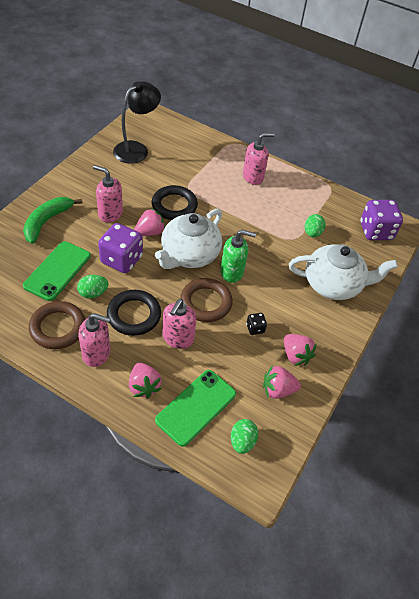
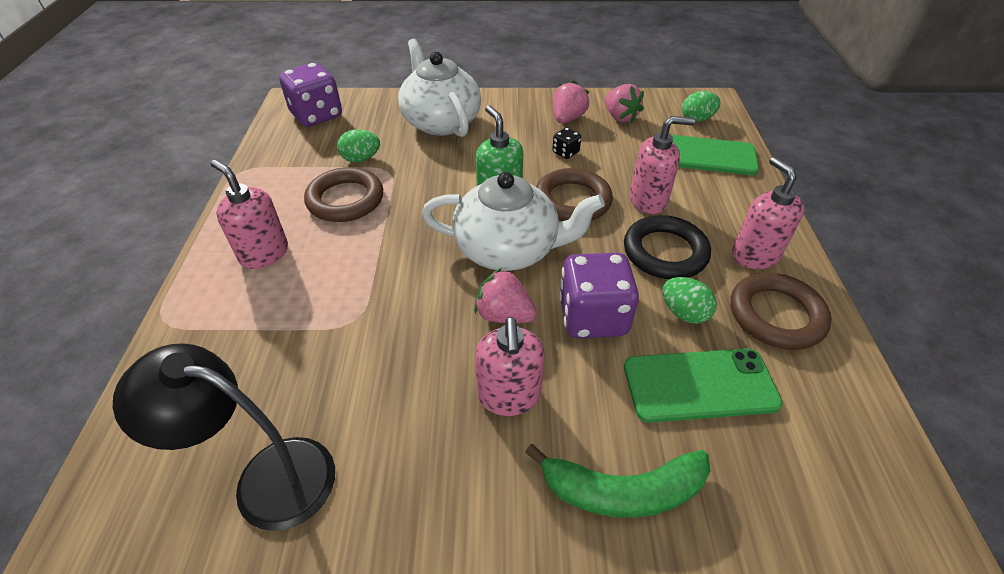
camera: 115 degrees left, 5 degrees down
pink strawberry [129,363,161,398] -> none
black ring [152,185,198,220] -> none
none -> brown ring [304,167,383,222]

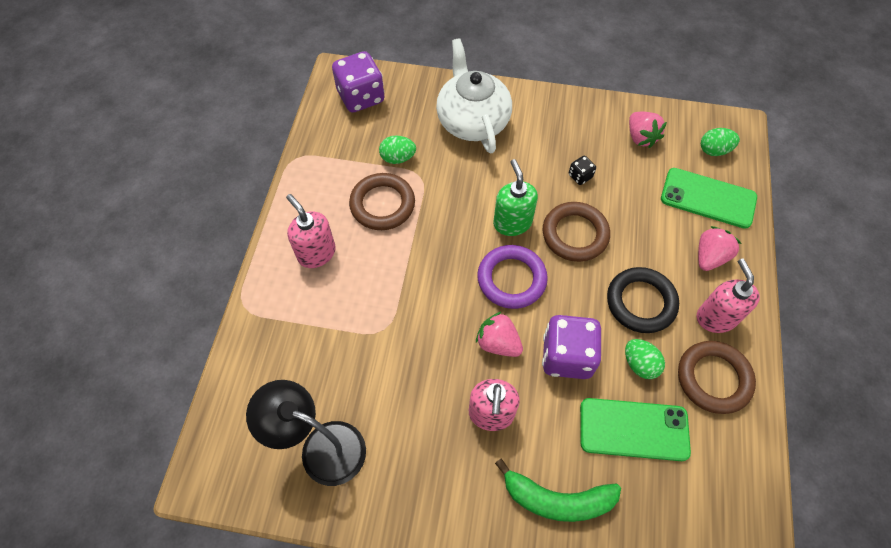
camera: 10 degrees right, 15 degrees up
white teapot [422,172,605,271] -> purple ring [477,245,548,309]
pink strawberry [553,81,589,123] -> pink strawberry moved to [698,226,741,271]
pink soap dispenser [630,116,695,214] -> none

